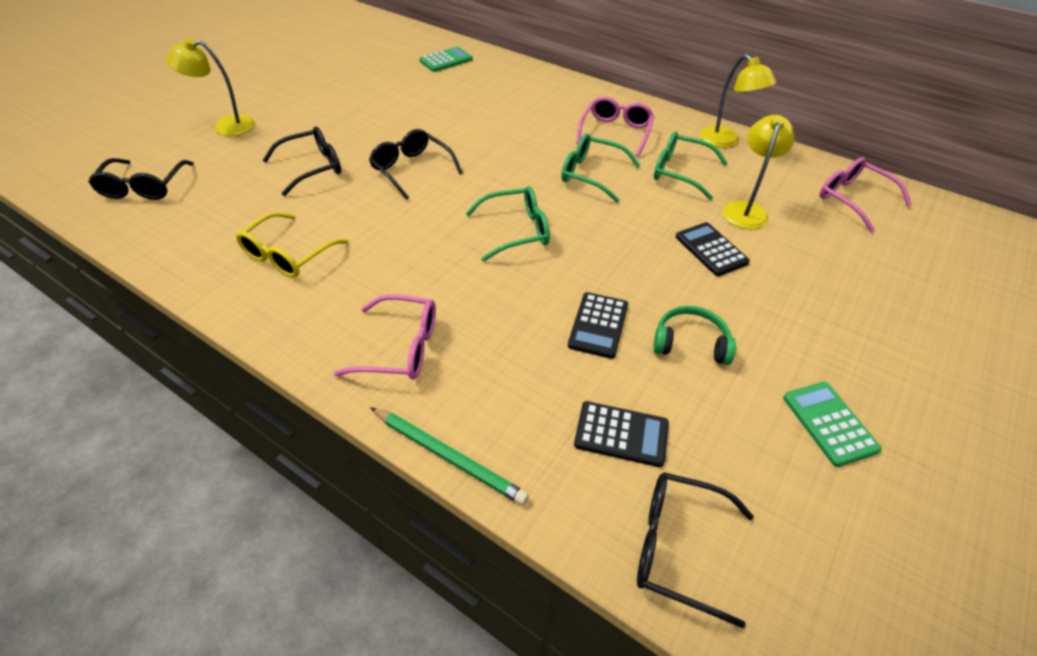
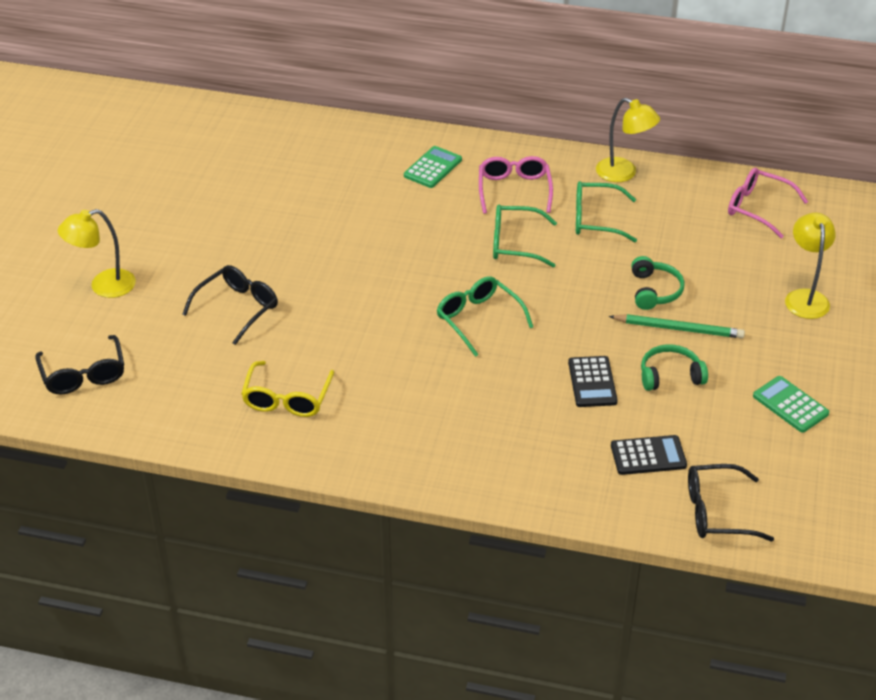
camera: 20 degrees left, 5 degrees down
pink glasses [334,295,436,380] -> none
black glasses [369,129,463,200] -> none
green pencil [370,407,529,505] -> green pencil moved to [609,314,745,338]
green calculator [419,47,473,72] -> green calculator moved to [404,146,462,188]
green glasses [466,186,550,262] -> green glasses turned 90 degrees counterclockwise [437,276,533,357]
black calculator [676,222,750,276] -> green headphones [631,256,685,310]
yellow lamp [723,115,794,230] -> yellow lamp moved to [785,213,836,319]

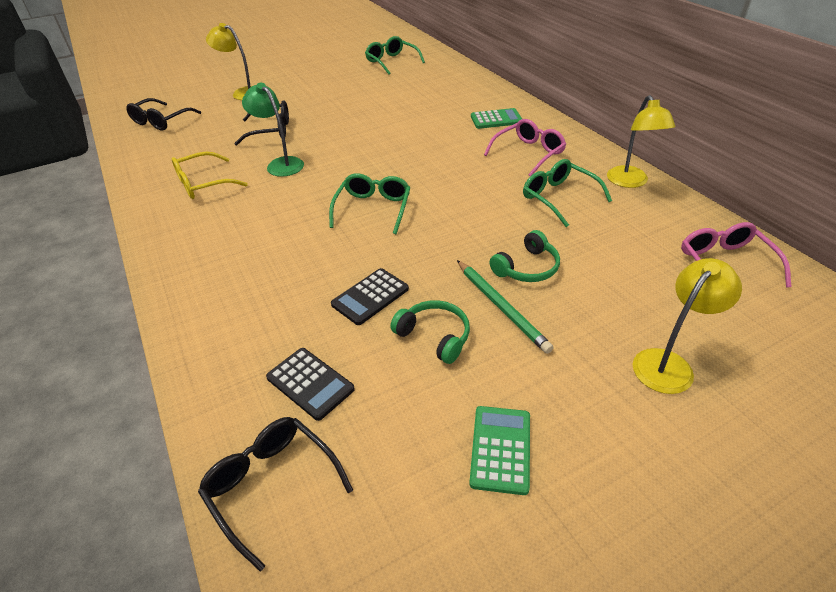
camera: 50 degrees right, 0 degrees up
green glasses [493,205,557,267] -> green glasses moved to [365,36,425,75]
none -> green lamp [242,83,304,177]

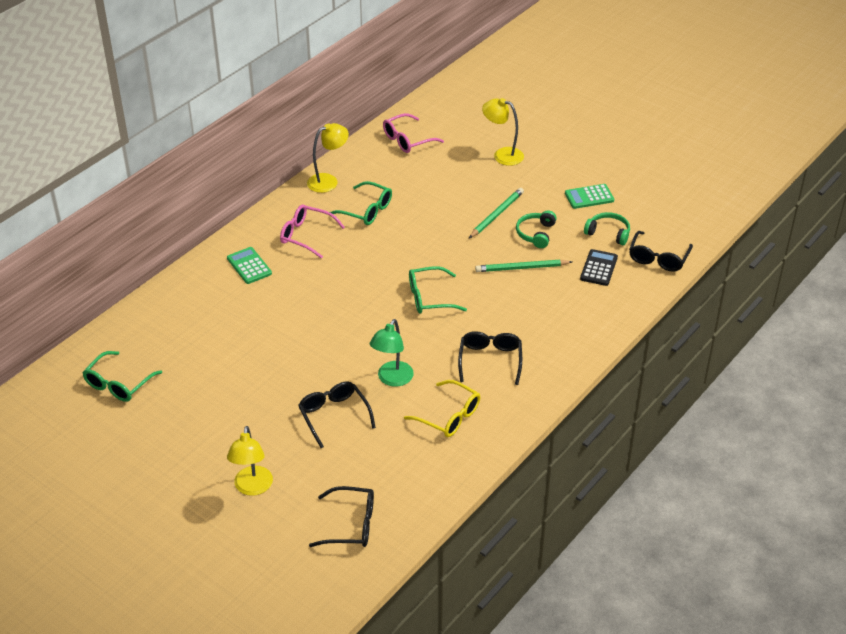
camera: 115 degrees left, 0 degrees up
black calculator [331,268,409,325] -> green pencil [475,260,572,272]
green headphones [489,230,560,282] -> green headphones moved to [584,212,630,245]
green glasses [523,159,612,227] -> green glasses turned 90 degrees counterclockwise [330,181,392,225]
none -> black glasses [458,331,522,385]

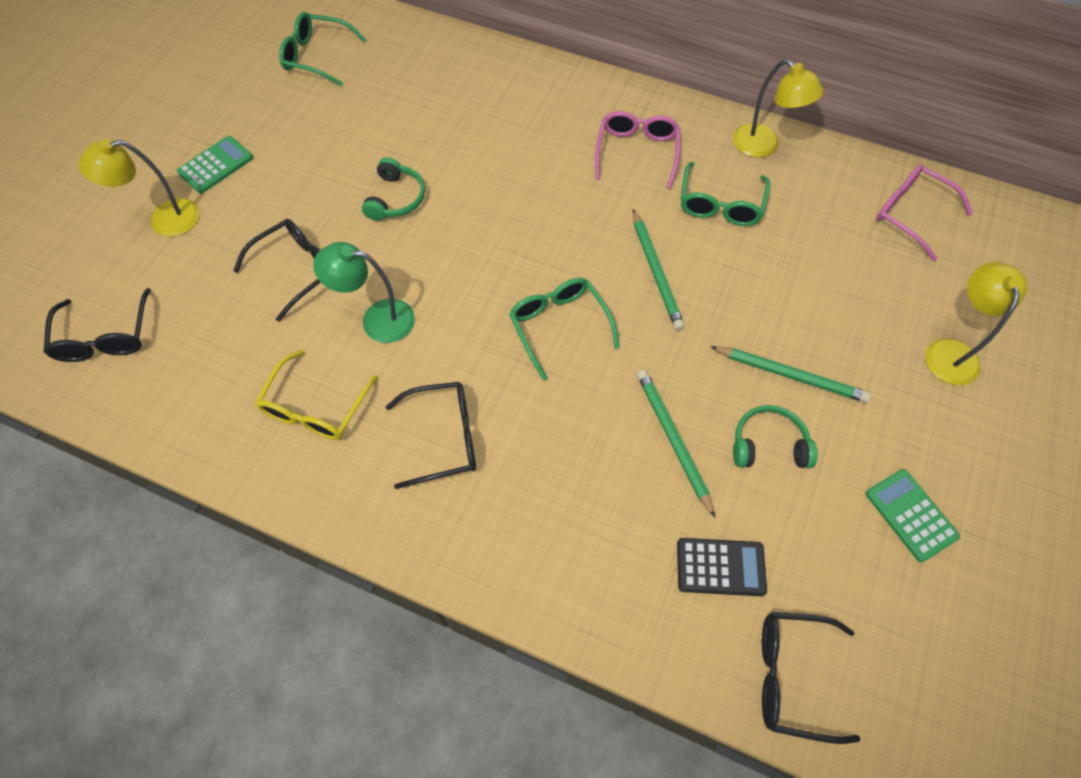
camera: 75 degrees right, 20 degrees up
green calculator [227,247,272,284] -> green calculator moved to [177,136,253,194]
green headphones [584,212,630,245] -> green headphones moved to [362,157,425,221]
none -> green pencil [633,209,685,330]

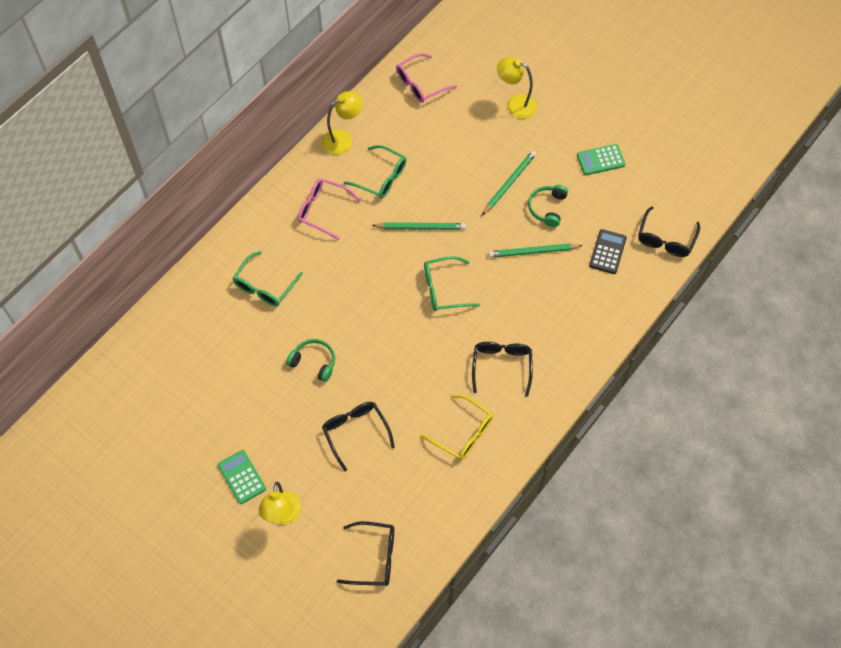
camera: 75 degrees left, 0 degrees up
green glasses [279,12,366,86] -> green glasses moved to [232,251,303,306]
green lamp [313,242,415,343] -> none

